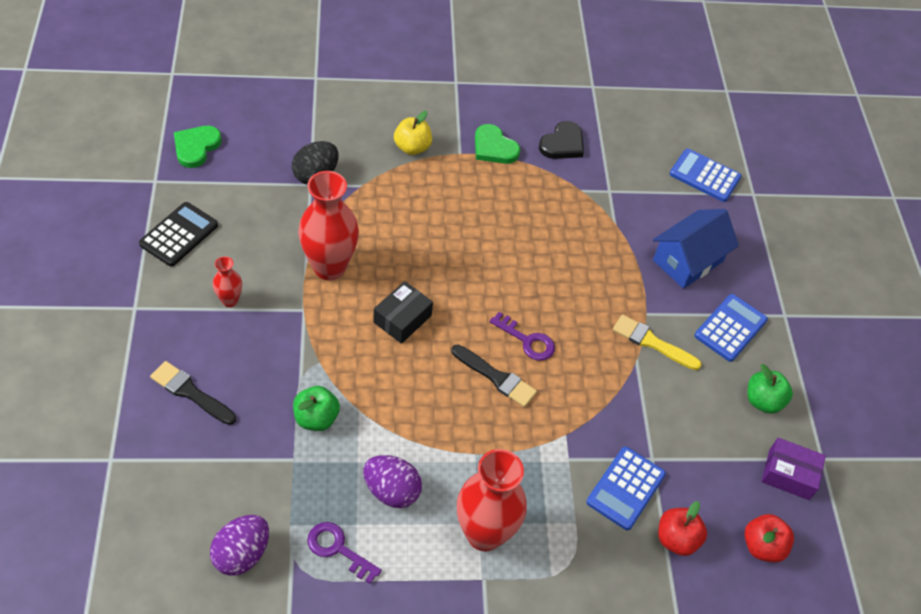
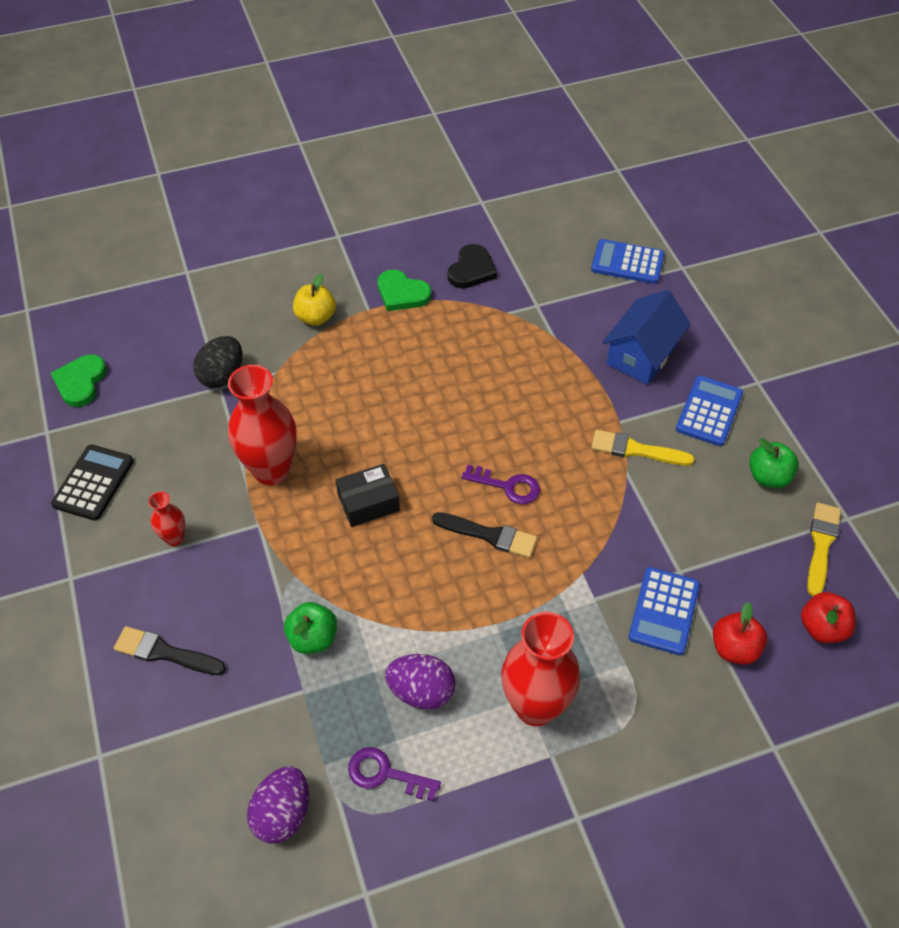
camera: 10 degrees left, 0 degrees up
black box [373,281,433,344] -> black box turned 45 degrees clockwise [336,464,400,527]
purple box [762,438,826,500] -> yellow brush [807,502,841,596]

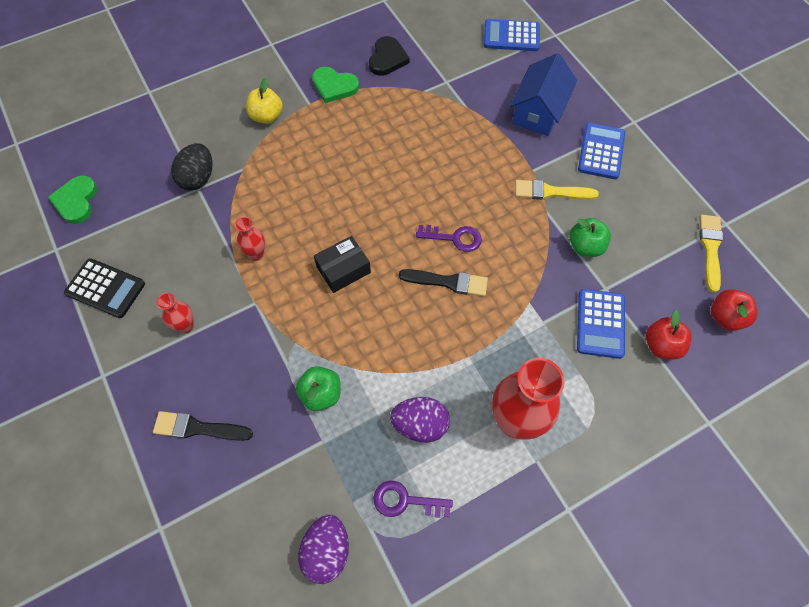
camera: 10 degrees left, 10 degrees up
black calculator [51,445,134,521] -> black calculator turned 105 degrees clockwise [64,258,145,318]
red vase [228,365,296,485] -> red vase [235,217,265,261], size x0.48
green apple [749,439,799,488] -> green apple moved to [569,218,611,257]

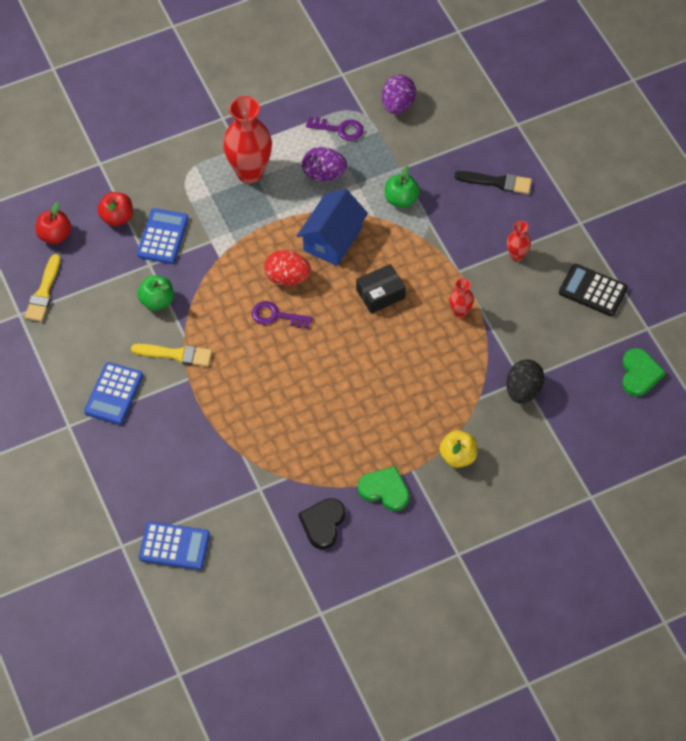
camera: 175 degrees left, 5 degrees down
black brush [399,269,488,296] -> red egg [264,250,311,286]
blue house [510,53,577,136] -> blue house moved to [297,189,368,266]

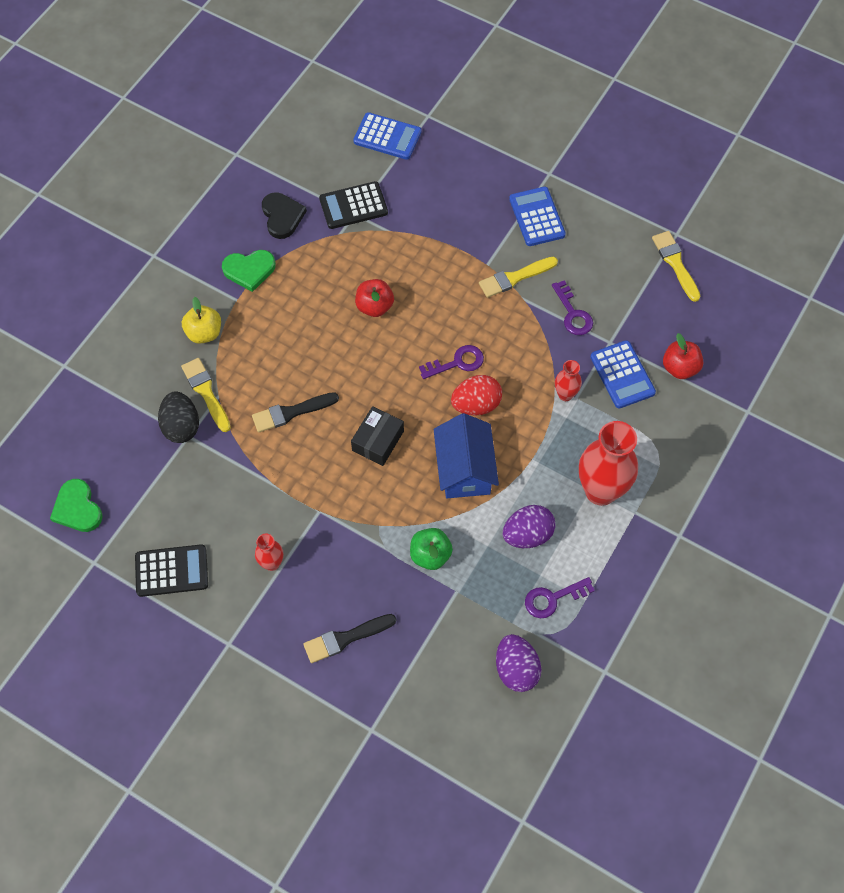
camera: 145 degrees right, 5 degrees up
red apple [35,202,71,244] -> red apple moved to [355,279,394,317]
green apple [137,276,174,311] -> purple key [552,281,593,335]
blue calculator [139,522,210,570] -> blue calculator turned 135 degrees counterclockwise [353,112,421,160]
red vase [449,278,474,318] -> red vase moved to [555,360,582,401]
none -> yellow brush [181,358,231,432]
none -> black brush [252,392,339,433]
none -> black calculator [319,181,388,229]

